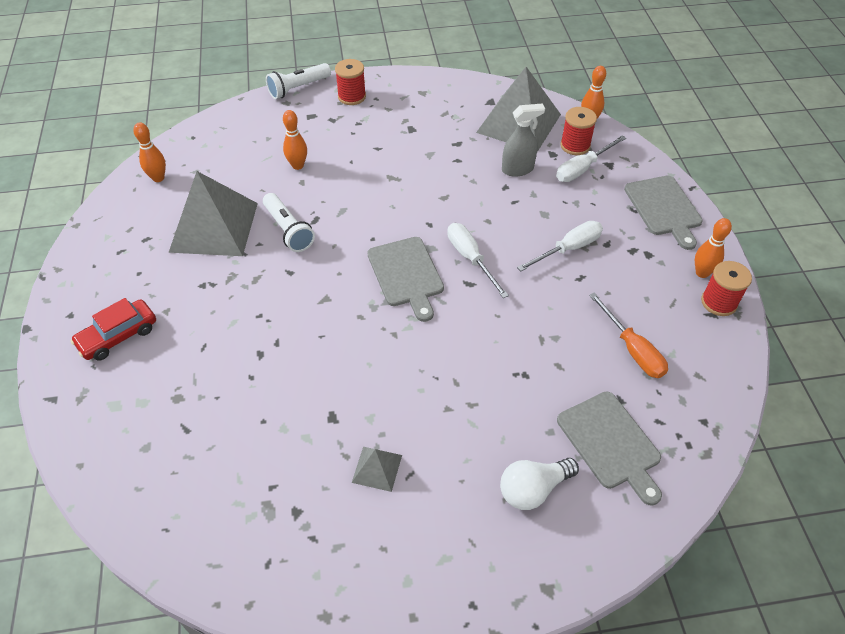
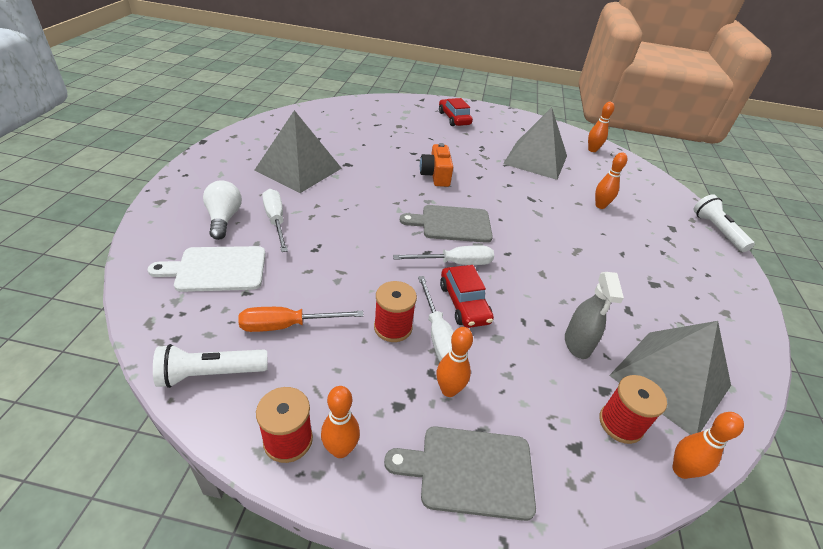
camera: 105 degrees right, 10 degrees down
white flashlight [263,193,315,252] -> white flashlight moved to [153,344,267,388]
red spool [335,59,366,105] -> red spool moved to [374,281,417,342]
grey pyramid [352,447,402,492] -> grey pyramid [255,110,342,193], size x2.26
white screwdriver [556,135,626,182] -> white screwdriver moved to [262,189,288,252]
grey cutting board [557,392,662,506] -> white cutting board [148,246,266,292]
none -> orange camera [420,143,453,187]
none -> orange bowling pin [436,327,473,397]
none -> red car [440,265,494,328]

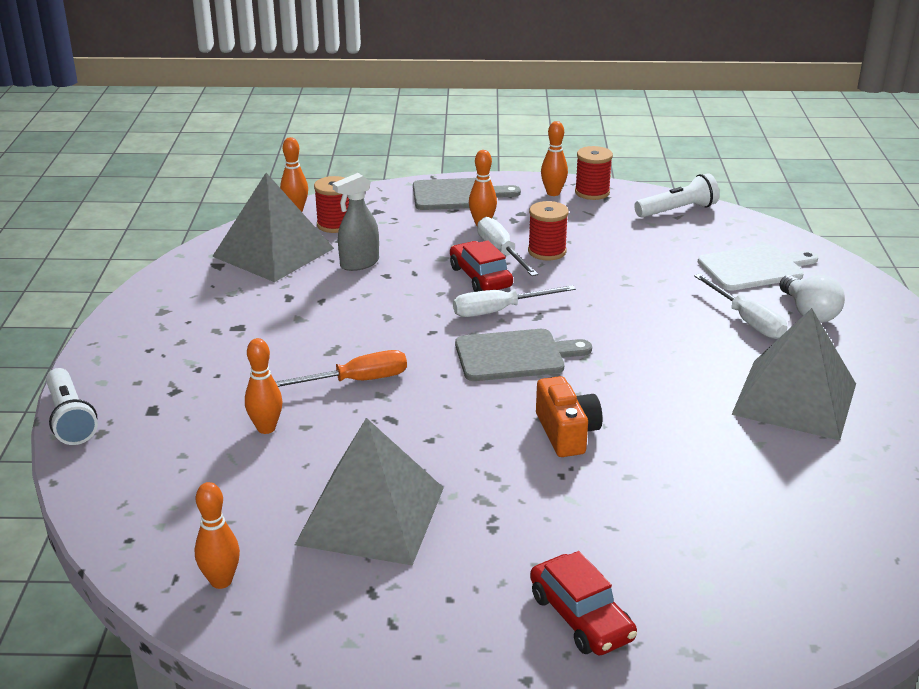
camera: 175 degrees right, 10 degrees down
orange screwdriver [238,307,364,332] -> orange screwdriver moved to [276,350,407,387]
grey spray bottle [565,272,624,359] -> grey spray bottle turned 120 degrees counterclockwise [332,173,379,271]

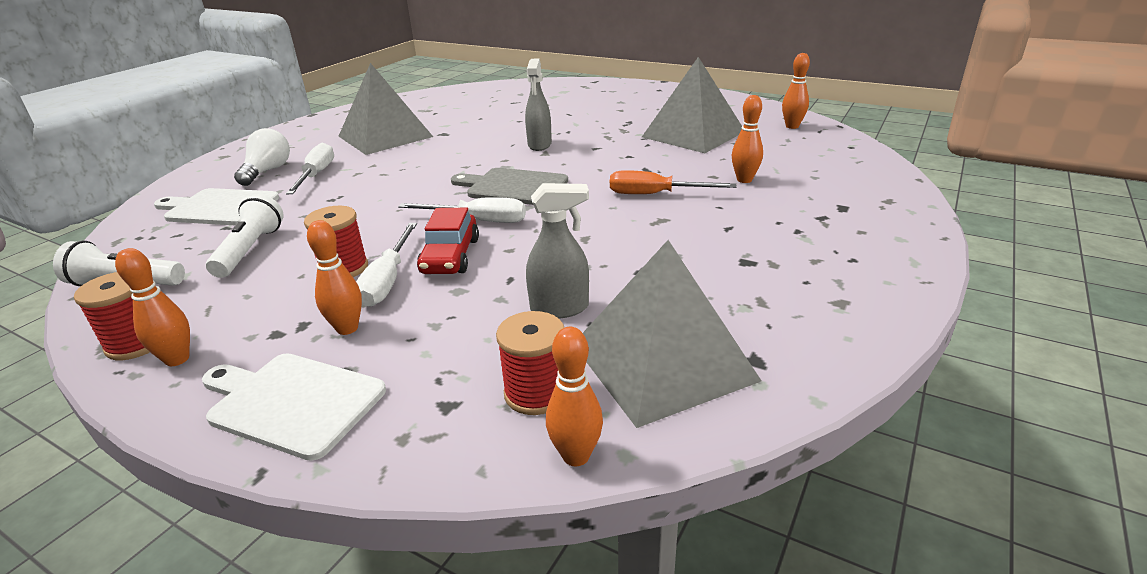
camera: 150 degrees left, 0 degrees up
white flashlight [46,368,98,445] -> white flashlight moved to [206,194,283,278]
grey cutting board [413,178,521,210] -> white cutting board [202,353,386,461]
red car [530,551,637,655] -> none
orange camera [536,376,603,457] -> grey spray bottle [525,59,552,151]

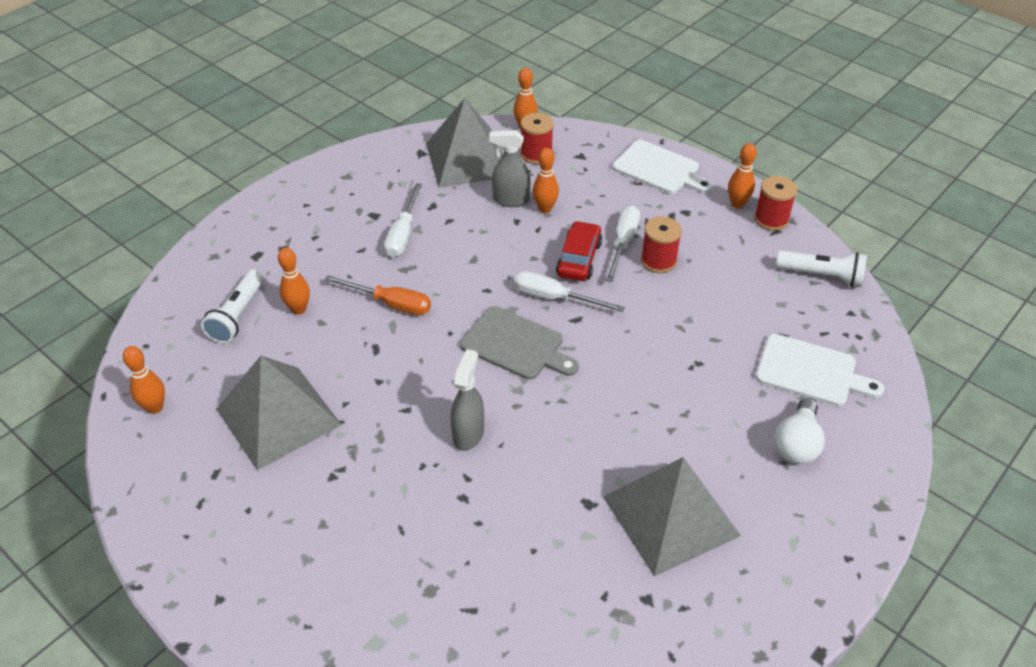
camera: 170 degrees left, 15 degrees up
white flashlight [206,194,283,278] -> white flashlight moved to [201,269,264,343]
white screwdriver [286,143,334,194] -> white screwdriver moved to [384,183,422,257]
orange bowling pin [307,220,362,335] -> orange bowling pin moved to [532,148,559,213]

